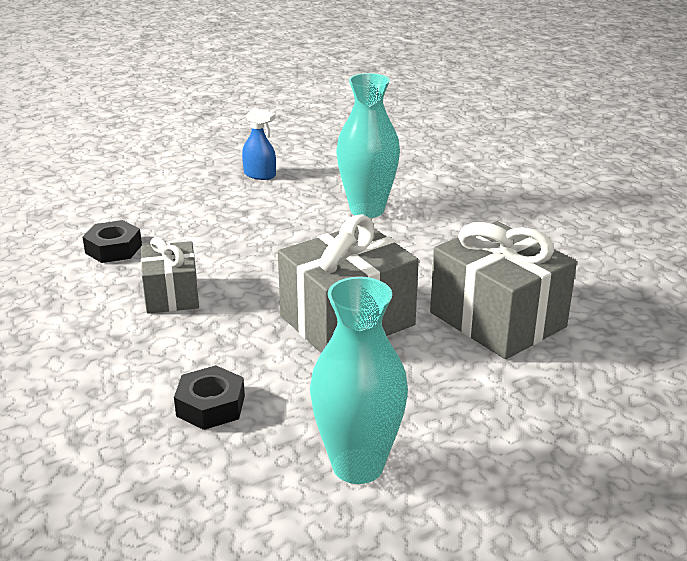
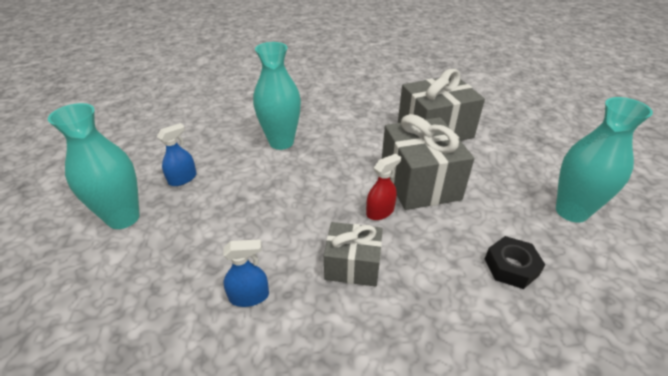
camera: 70 degrees left, 10 degrees up
black nut [82,220,142,263] -> blue spray bottle [223,239,269,307]
none -> turquoise vase [48,103,140,229]
none -> red spray bottle [366,154,401,220]

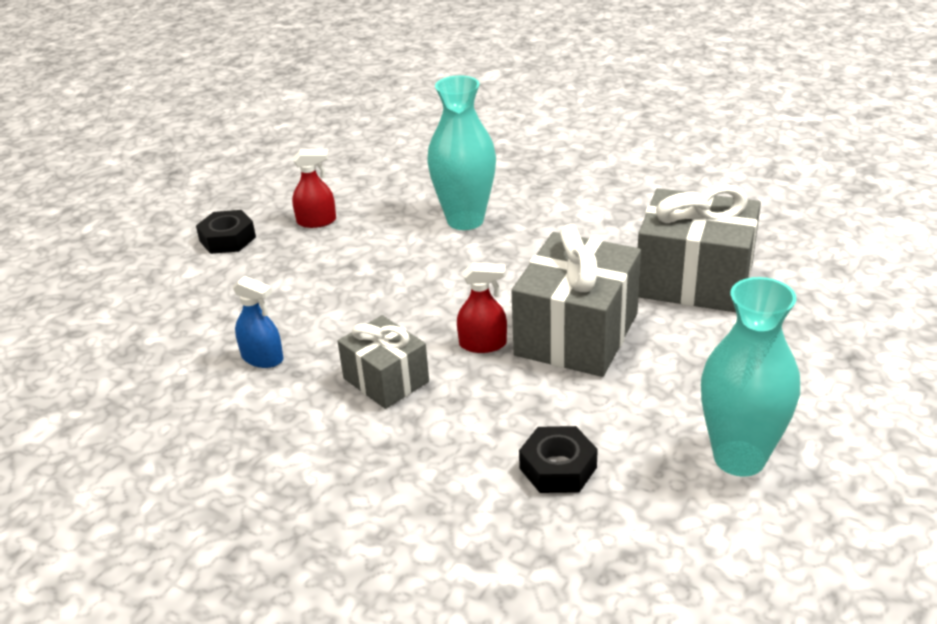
camera: 40 degrees right, 5 degrees down
turquoise vase [48,103,140,229] -> black nut [196,210,256,254]
blue spray bottle [157,123,197,186] -> red spray bottle [292,149,336,228]

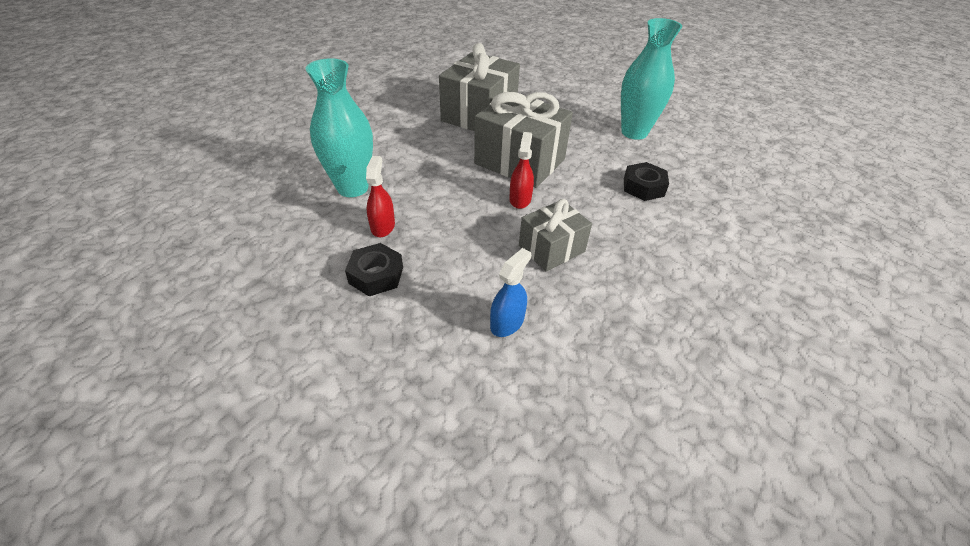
camera: 85 degrees left, 10 degrees up
black nut [196,210,256,254] -> black nut moved to [345,243,403,296]
red spray bottle [292,149,336,228] -> red spray bottle moved to [366,156,395,237]

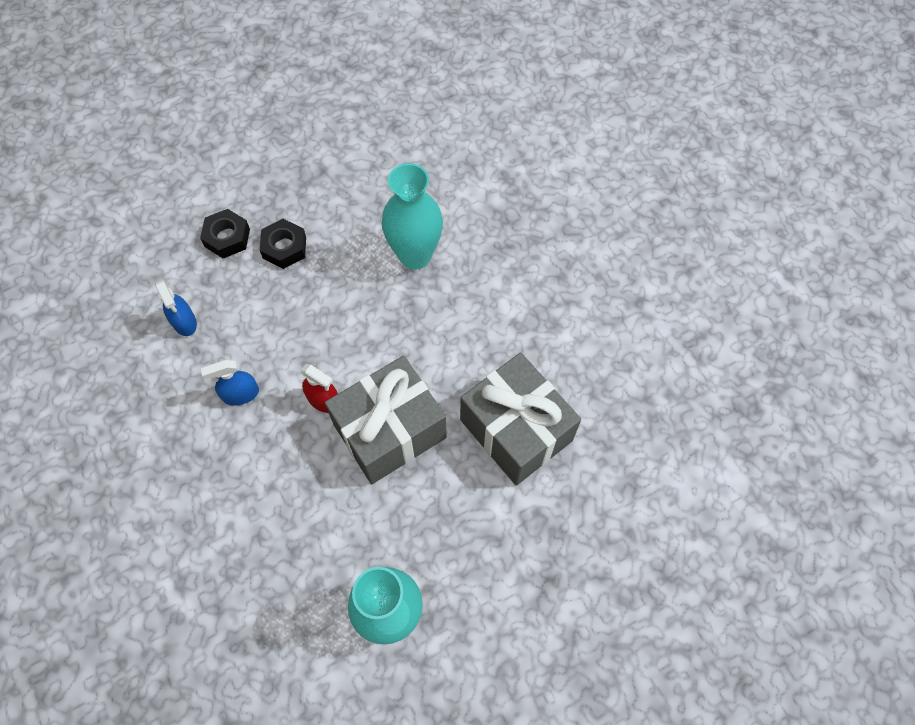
camera: 115 degrees right, 20 degrees up
red spray bottle [366,156,395,237] -> none
grey gift [519,199,592,272] -> blue spray bottle [201,360,259,406]
black nut [624,162,669,201] -> black nut moved to [200,209,250,259]

